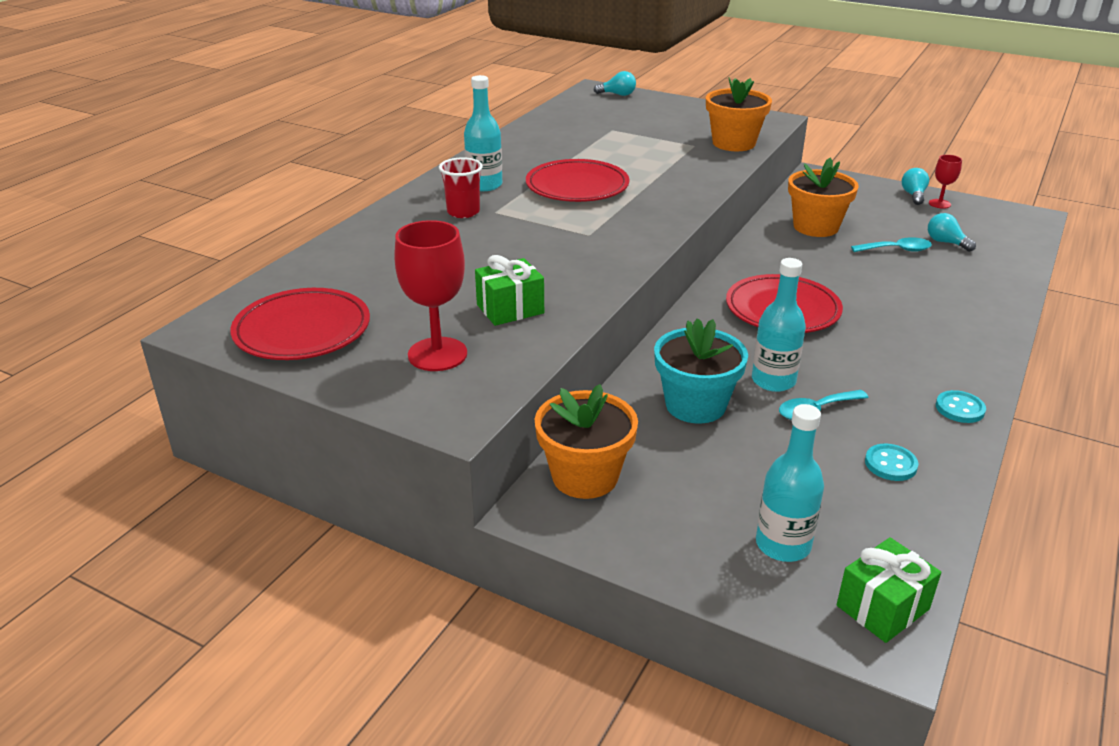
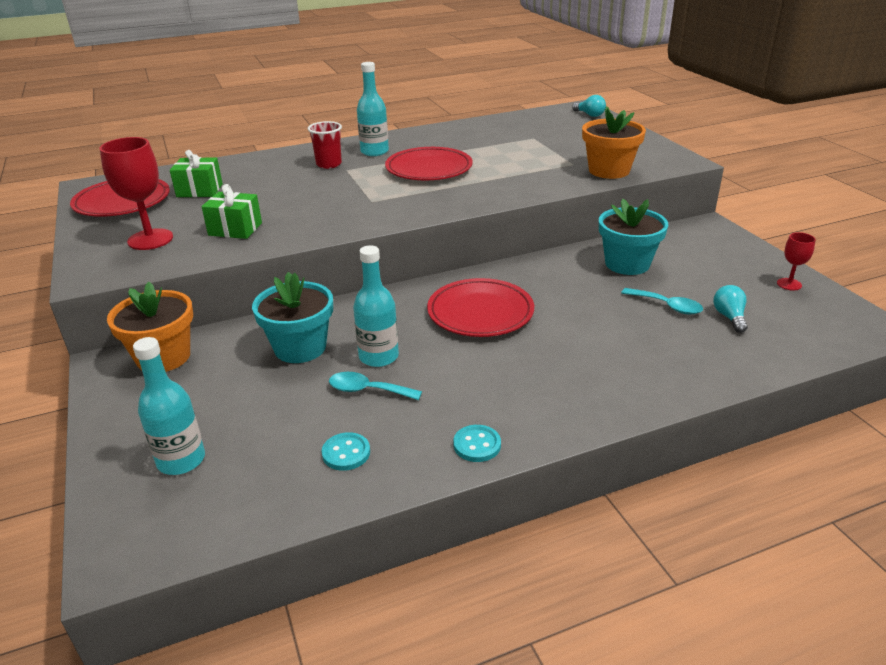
camera: 40 degrees right, 0 degrees up
orange flower pot [788,158,859,237] -> turquoise flower pot [599,199,668,275]
green gift [837,537,941,643] -> green gift moved to [170,150,223,197]
turquoise light bulb [902,168,929,205] -> none

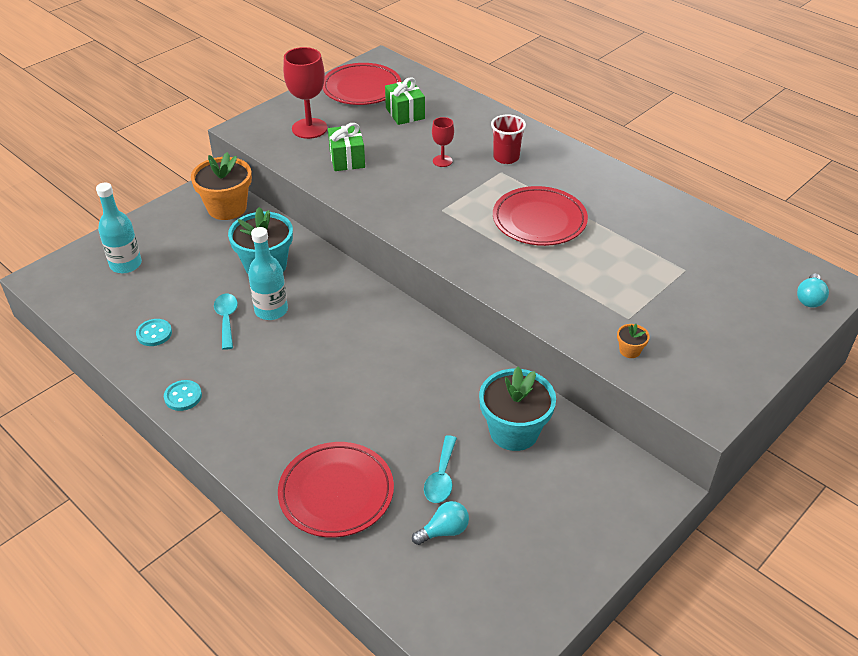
camera: 65 degrees right, 10 degrees up
turquoise bottle [357,62,389,156] -> none
red plate [427,278,534,337] -> red plate moved to [278,442,394,538]
orange flower pot [582,106,646,179] -> orange flower pot [617,324,650,358], size x0.42
red goblet [777,232,816,291] -> red goblet moved to [432,117,454,167]

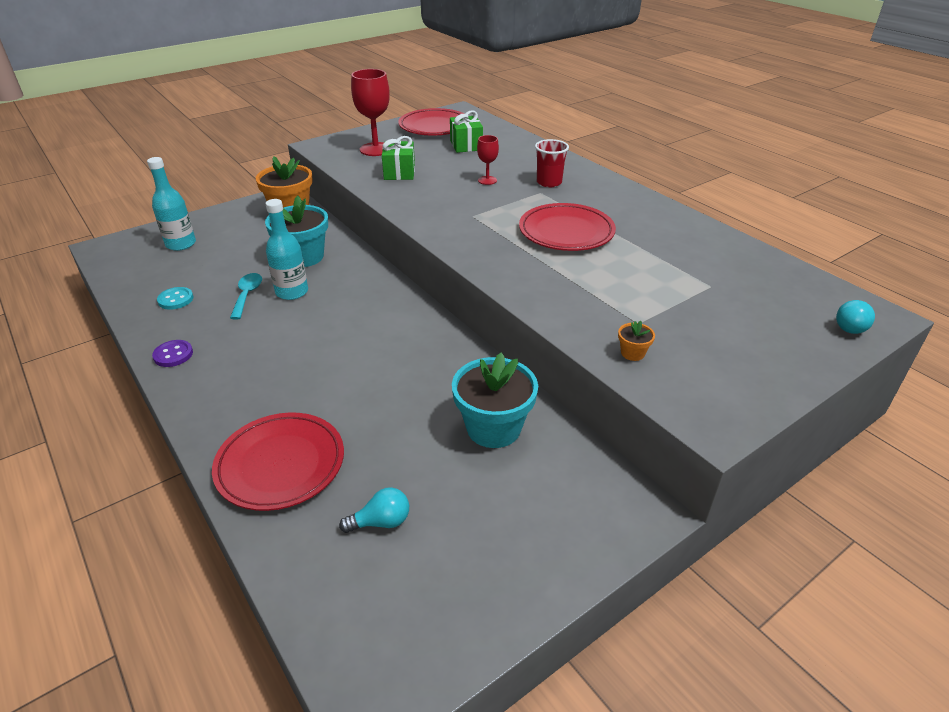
camera: 10 degrees right, 5 degrees down
turquoise button [164,380,202,411] -> purple button [152,340,193,367]
turquoise spoon [424,435,457,503] -> none

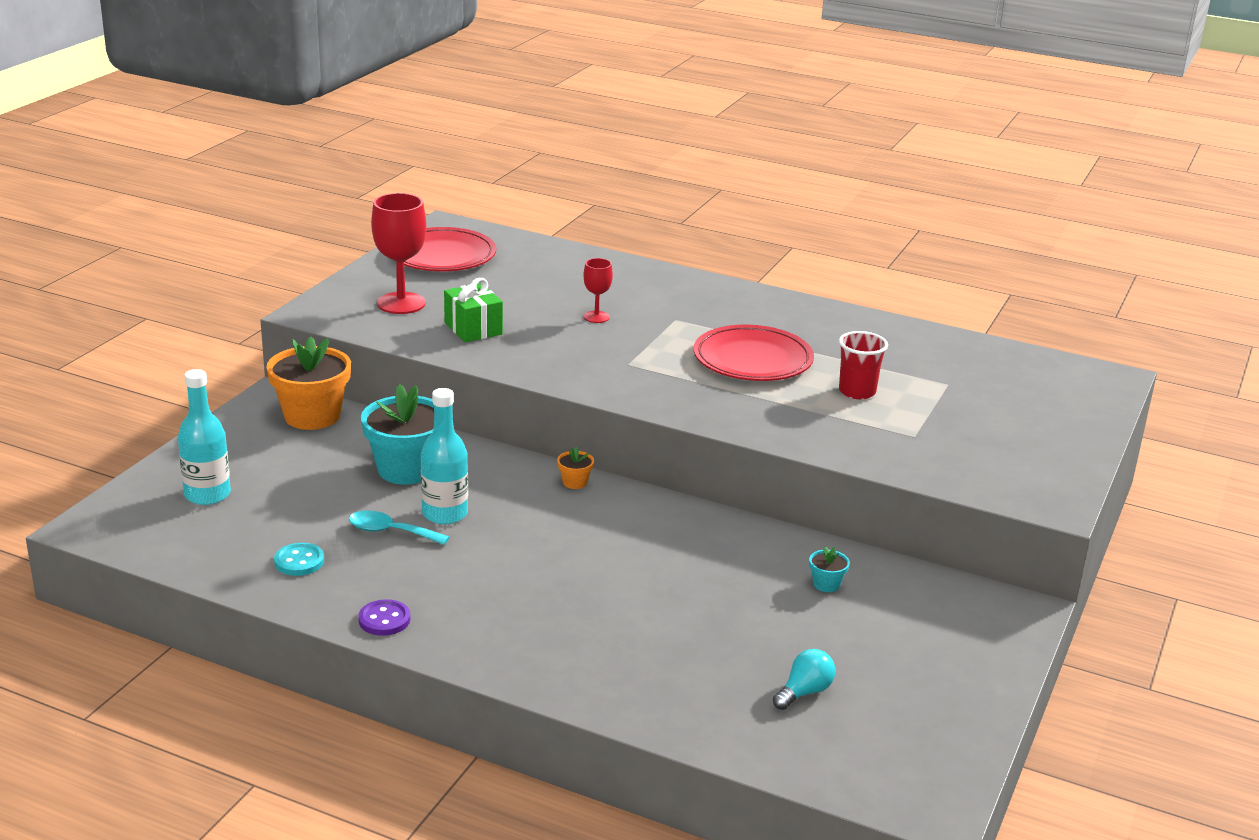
camera: 30 degrees left, 10 degrees down
red plate [212,413,344,511] -> none
turquoise spoon [230,273,262,320] -> turquoise spoon turned 45 degrees counterclockwise [349,511,449,545]
green gift [450,110,483,153] -> none
turquoise flower pot [452,353,538,448] -> turquoise flower pot [809,546,850,592], size x0.42
red cup [535,139,569,187] -> red cup moved to [839,331,888,399]
orange flower pot [618,321,655,361] -> orange flower pot moved to [557,447,594,489]
turquoise light bulb [836,300,875,334] -> none

